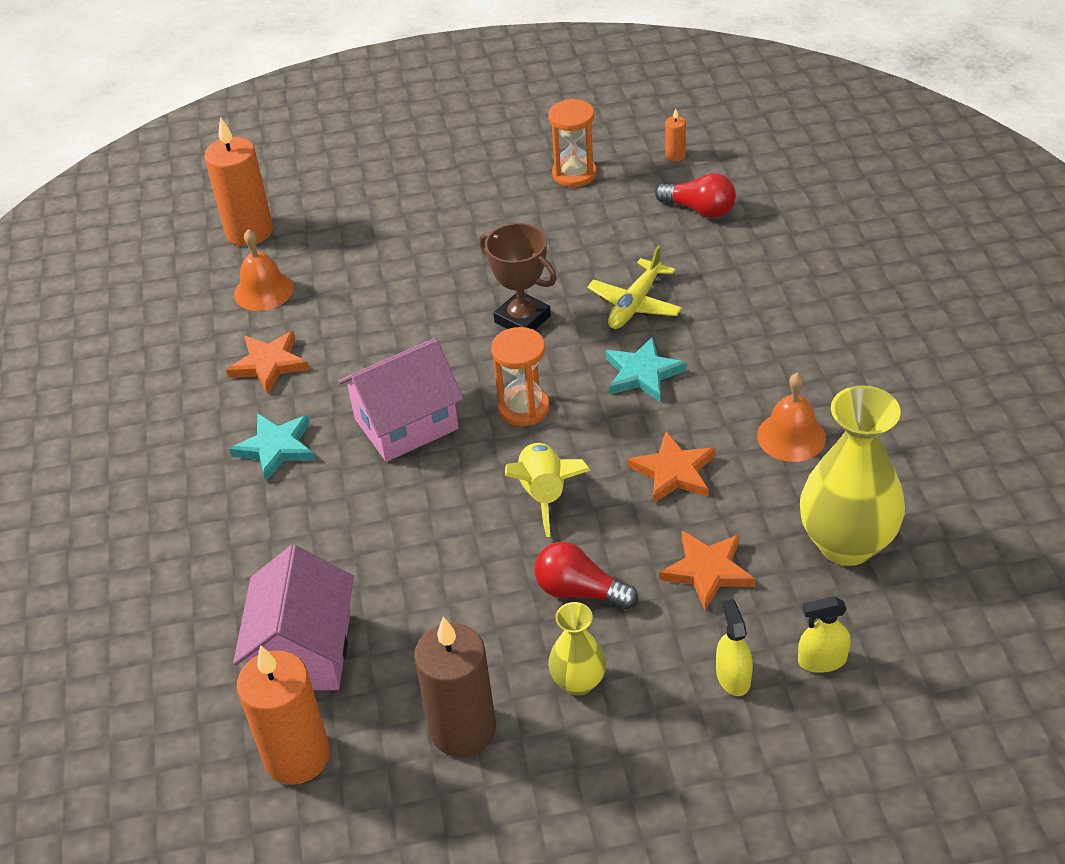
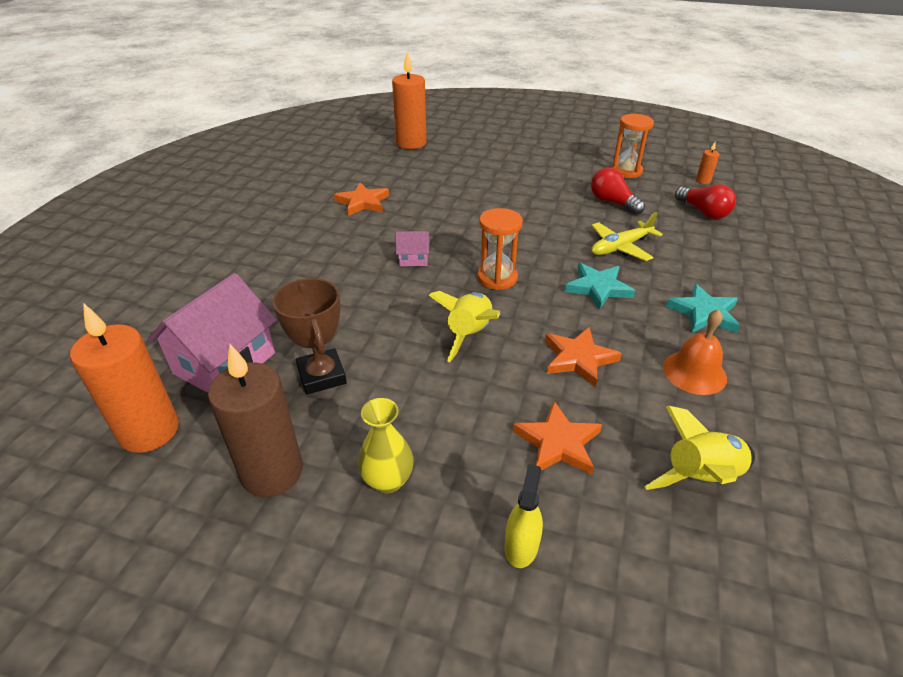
camera: 25 degrees right, 5 degrees down
turquoise star [229,413,315,481] -> turquoise star moved to [666,284,740,333]
orange bell [234,229,294,311] -> none
pink house [338,338,463,462] -> pink house [396,231,429,266], size x0.46
brown trophy [479,223,557,330] -> brown trophy moved to [272,278,347,395]
red light bulb [534,542,638,609] -> red light bulb moved to [591,167,645,215]
yellow spray bottle [798,597,851,673] -> none
yellow vase [800,385,905,566] -> yellow rocket [644,406,755,490]

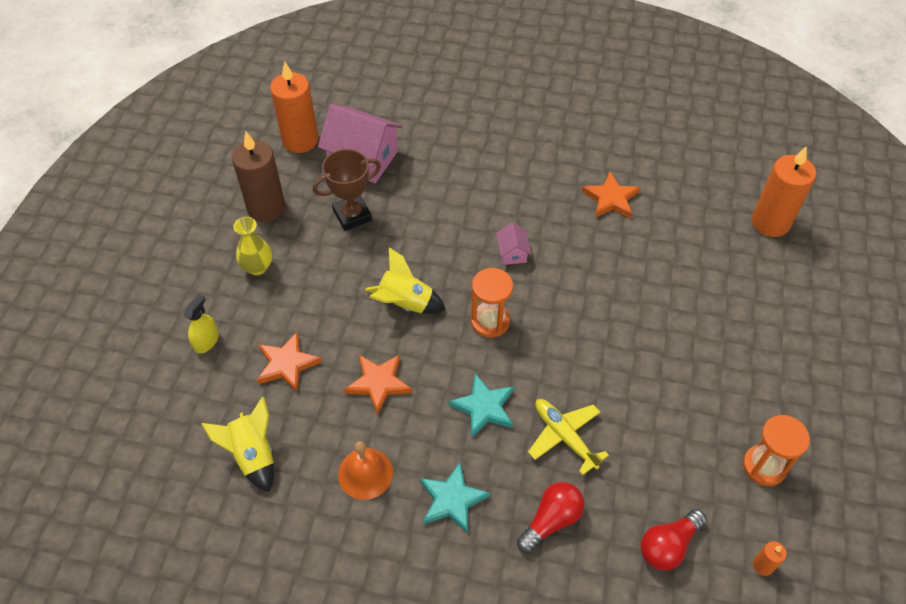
camera: 85 degrees right, 15 degrees up
yellow spray bottle [505,464,543,568] -> yellow spray bottle turned 75 degrees counterclockwise [184,294,219,354]
red light bulb [591,167,645,215] -> red light bulb moved to [517,482,585,553]

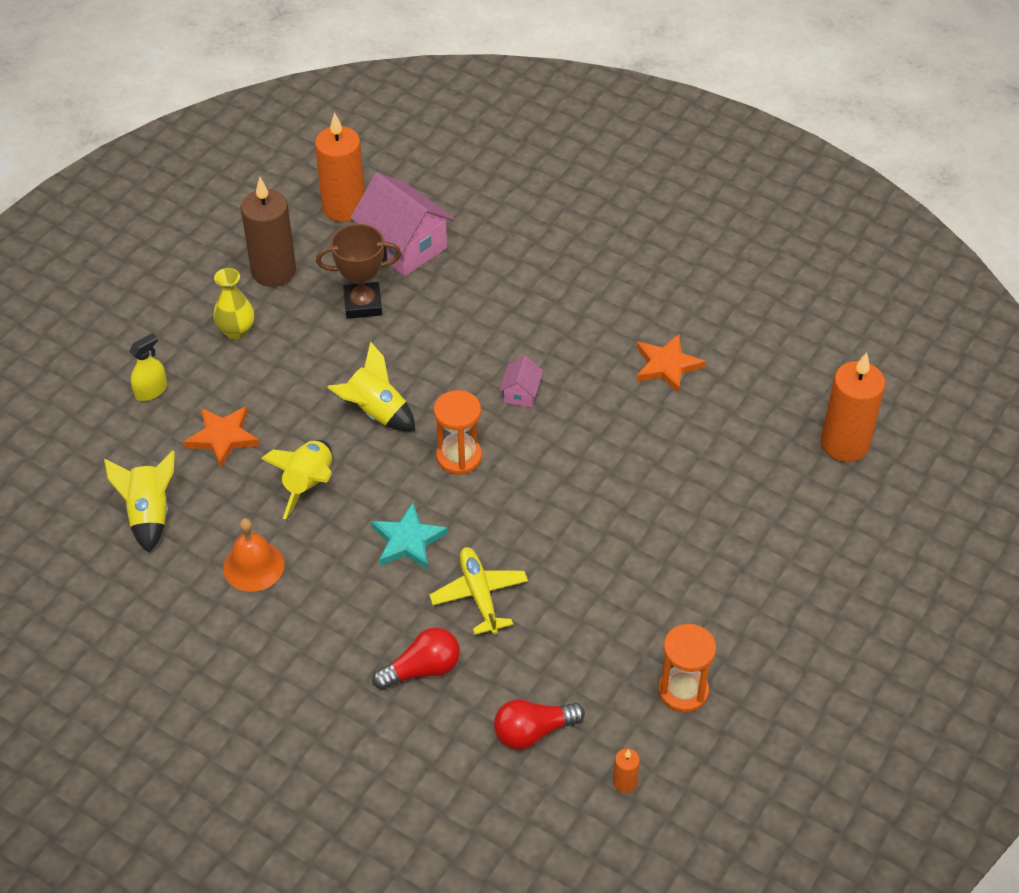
camera: 20 degrees right, 5 degrees down
orange star [344,355,412,415] -> yellow rocket [261,440,332,520]
turquoise star [420,462,490,534] -> none

